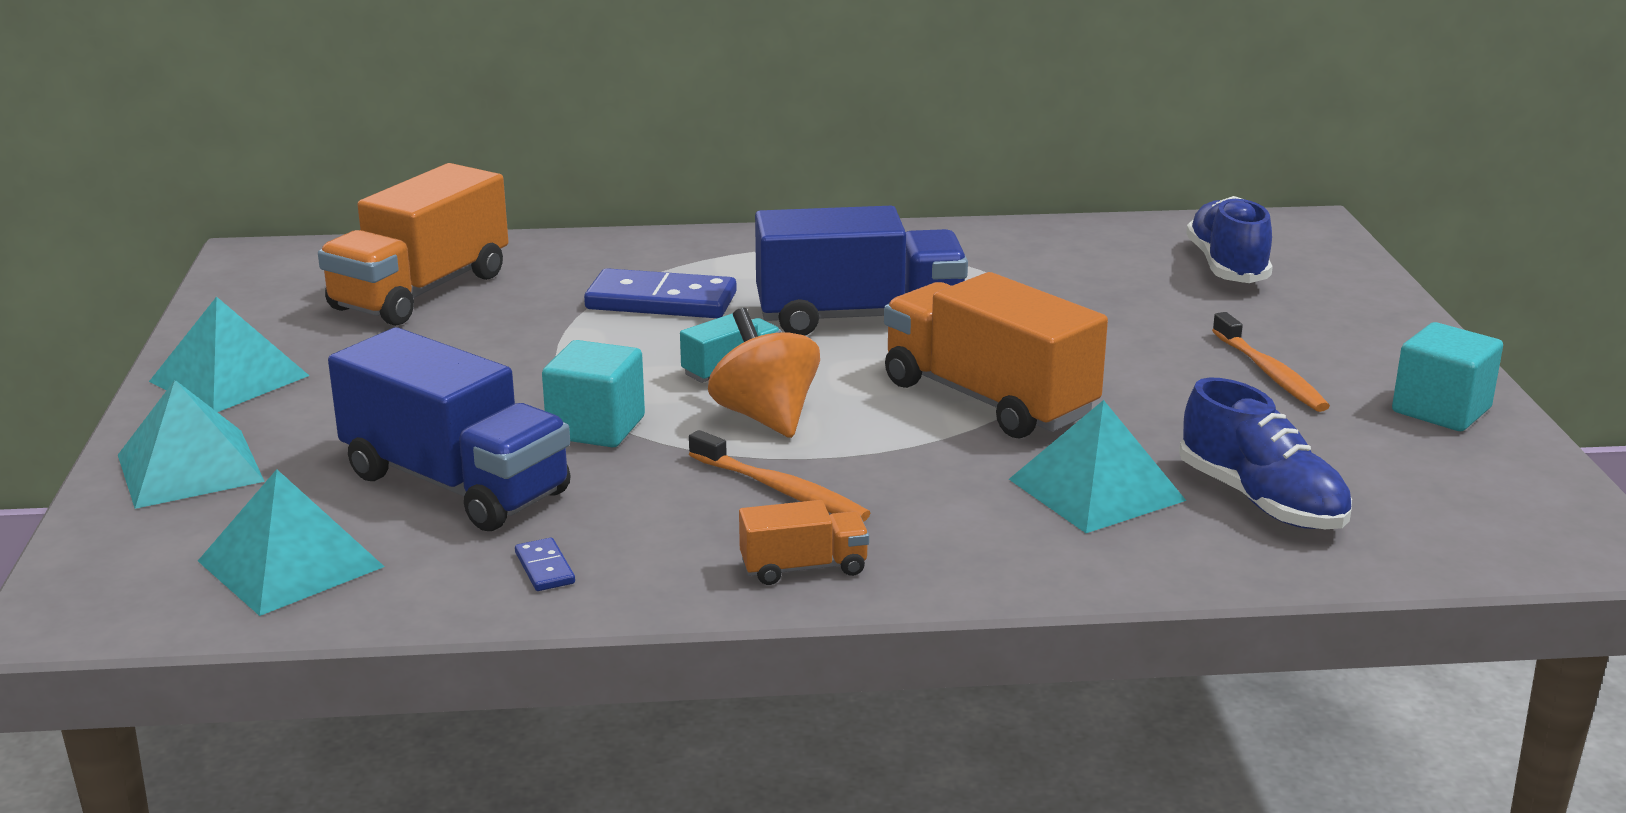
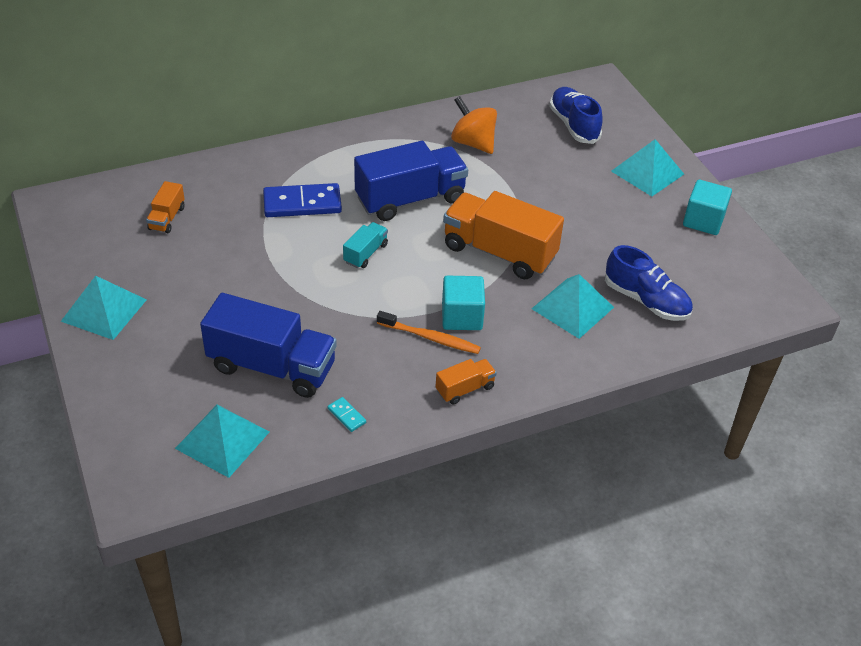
camera: 20 degrees left, 20 degrees up
turquoise pyramid [118,380,265,509] -> turquoise pyramid moved to [611,139,684,196]
orange truck [318,163,508,326] -> orange truck [146,181,185,233], size x0.47
blue domino [515,538,575,591] -> turquoise domino [328,397,366,432]
turquoise cube [542,340,645,447] -> turquoise cube moved to [442,276,485,330]
orange spinning top [708,308,820,438] -> orange spinning top moved to [451,96,497,154]
orange toothbrush [1212,312,1330,412] -> none

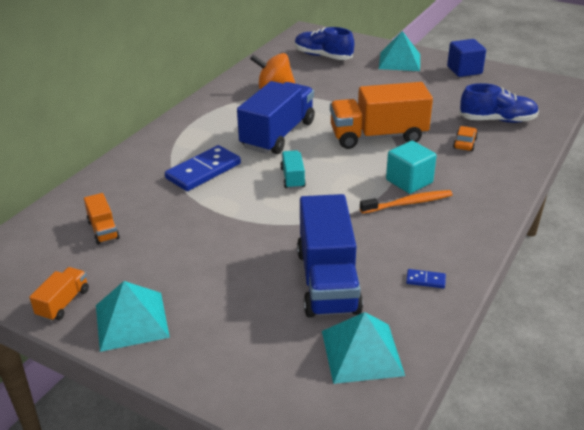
camera: 35 degrees left, 10 degrees down
blue truck [200,293,337,398] -> blue truck turned 105 degrees clockwise [297,194,363,318]
turquoise domino [328,397,366,432] -> blue domino [406,269,446,288]
orange truck [436,359,497,404] -> orange truck moved to [29,267,89,321]
turquoise pyramid [532,274,614,339] -> orange car [453,126,478,151]
turquoise cube [683,180,732,235] -> blue cube [447,39,486,77]

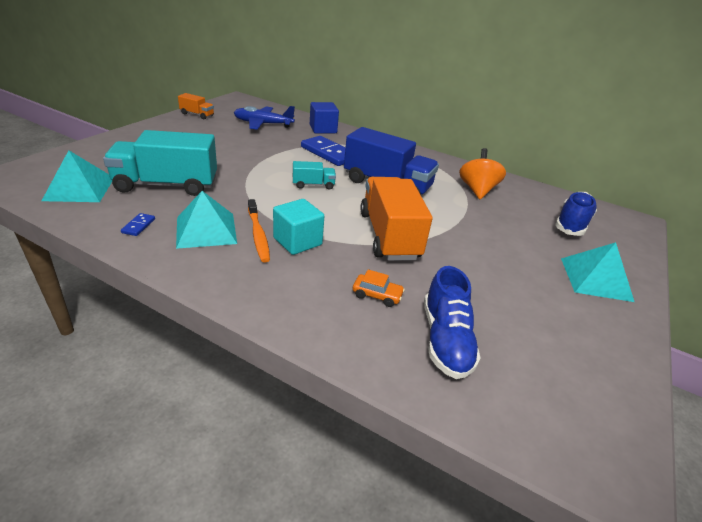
camera: 85 degrees right, 0 degrees up
orange truck [84,193,120,245] -> blue plane [234,106,295,130]
turquoise pyramid [96,281,170,352] -> turquoise pyramid moved to [176,191,237,249]
blue truck [297,194,363,318] -> turquoise truck [103,130,217,196]
blue cube [447,39,486,77] -> blue cube moved to [310,102,339,134]

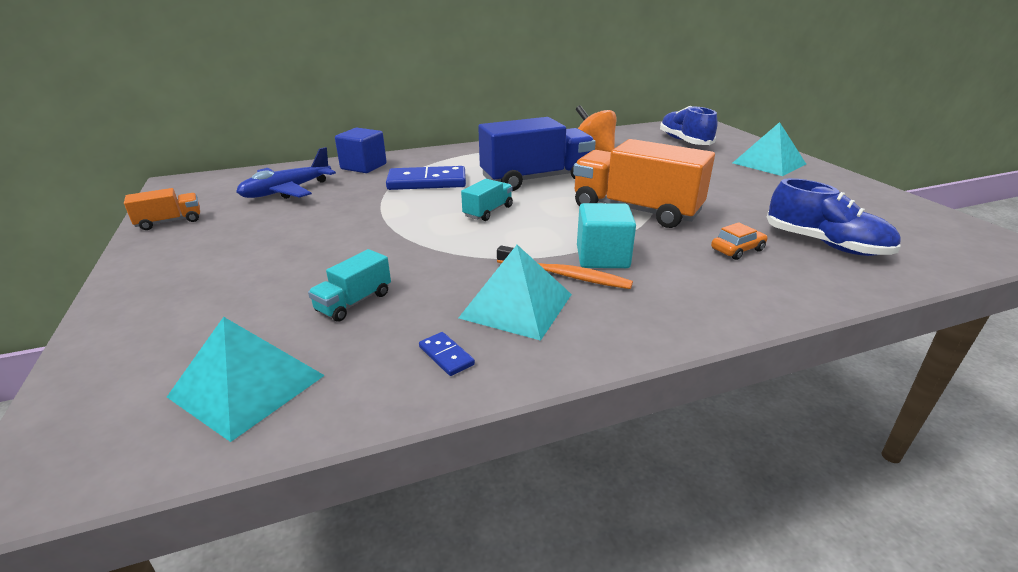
camera: 45 degrees left, 5 degrees down
turquoise truck [103,130,217,196] -> turquoise truck [308,249,391,322], size x0.47

